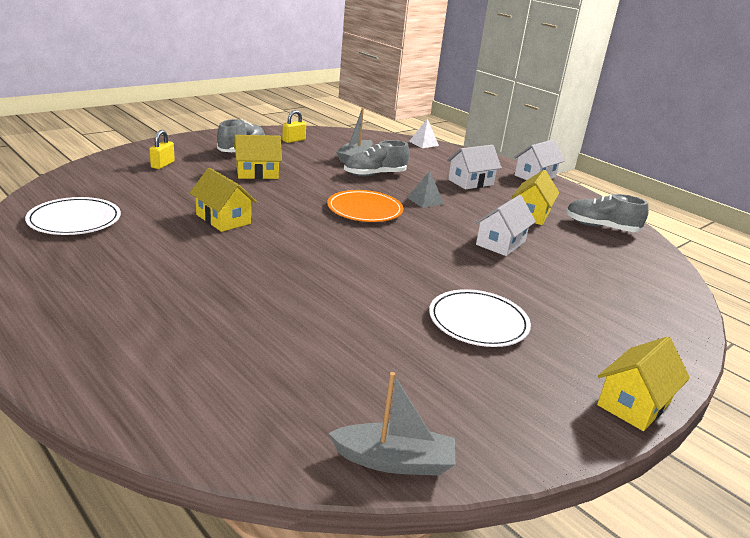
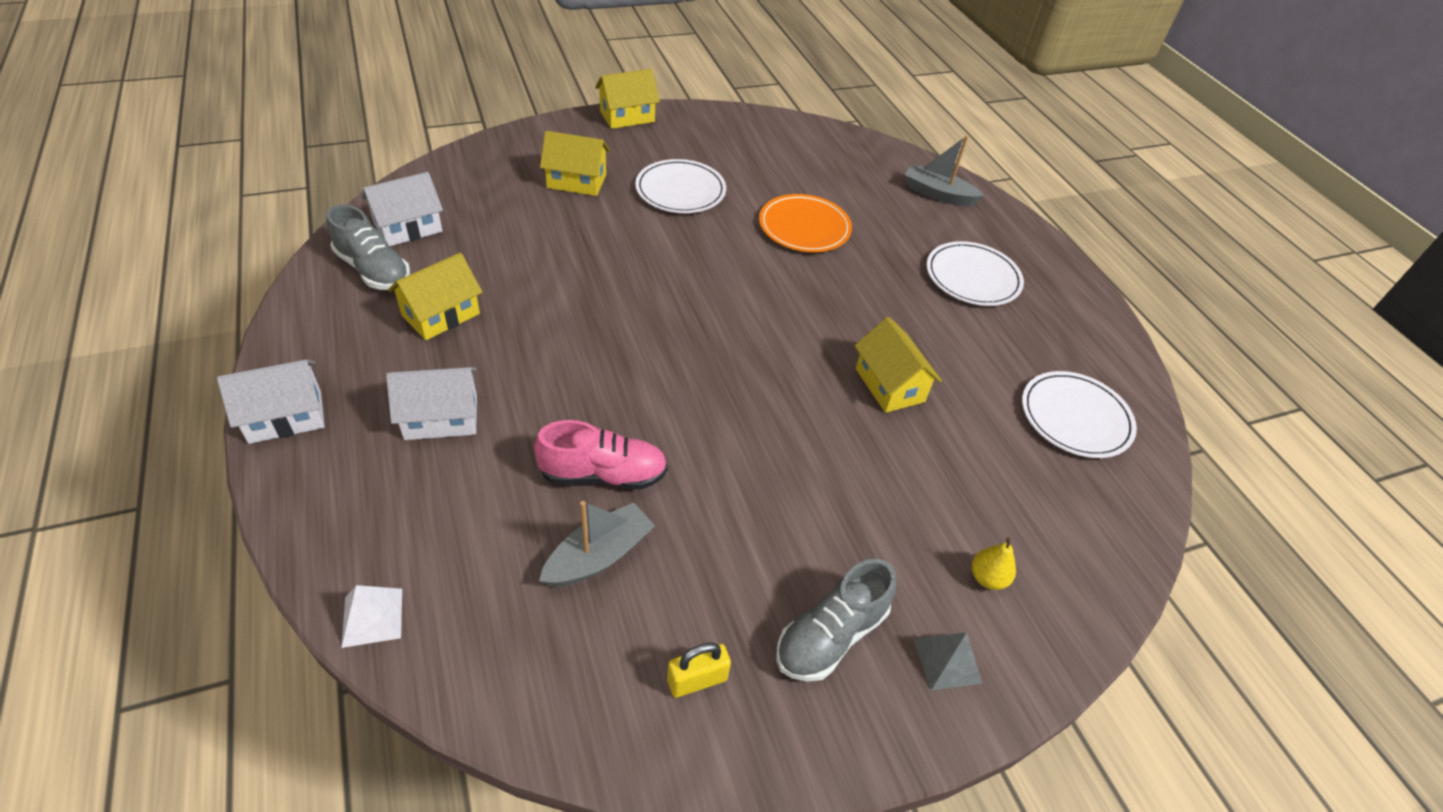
camera: 160 degrees left, 20 degrees up
yellow padlock [149,130,175,169] -> yellow pear [972,537,1016,590]
yellow house [234,135,282,179] -> yellow house moved to [540,131,610,196]
orange plate [327,190,403,222] -> orange plate moved to [759,194,852,252]
grey boat [328,372,455,476] -> grey boat moved to [905,135,984,206]
grey shoe [344,140,410,177] -> pink shoe [534,420,668,490]
grey pyramid [407,171,444,208] -> grey pyramid moved to [914,632,982,691]
white house [474,195,536,256] -> white house moved to [362,172,443,246]
none -> white plate [927,241,1024,306]

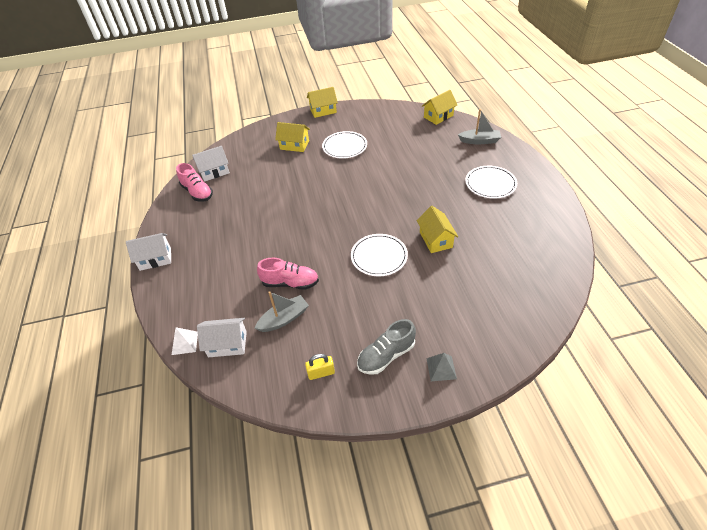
camera: 15 degrees right, 0 degrees up
grey shoe [327,204,410,290] -> pink shoe [176,163,213,202]
white house [386,367,477,440] -> white house moved to [197,318,247,357]
yellow house [388,253,482,340] -> yellow house moved to [422,90,457,125]
orange plate [759,194,852,252] -> none
grey boat [905,135,984,206] -> grey boat turned 150 degrees clockwise [458,109,501,144]
yellow pear [972,537,1016,590] -> none
white plate [1022,371,1137,458] -> white plate moved to [351,234,408,276]

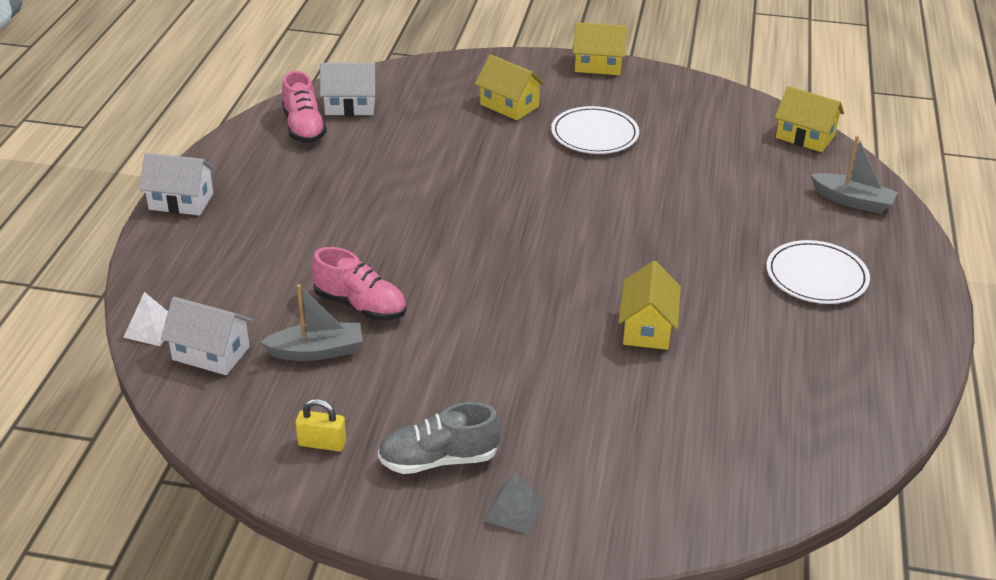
camera: 20 degrees right, 10 degrees down
white plate [351,234,408,276] -> none
yellow house [422,90,457,125] -> yellow house turned 45 degrees clockwise [775,86,844,152]

